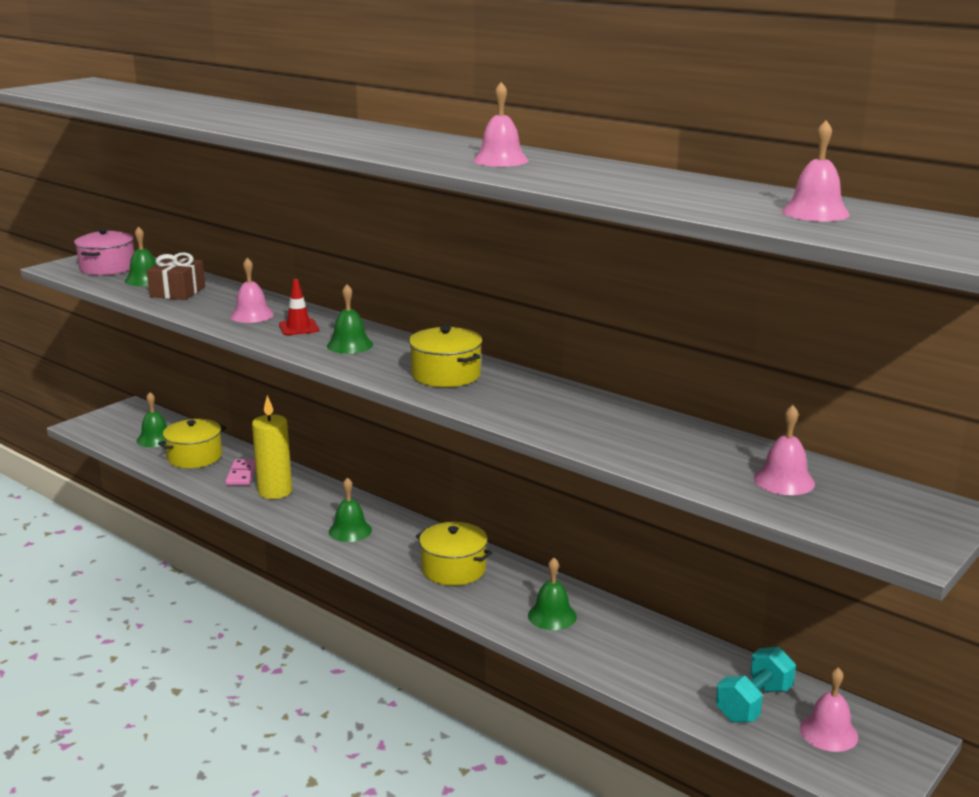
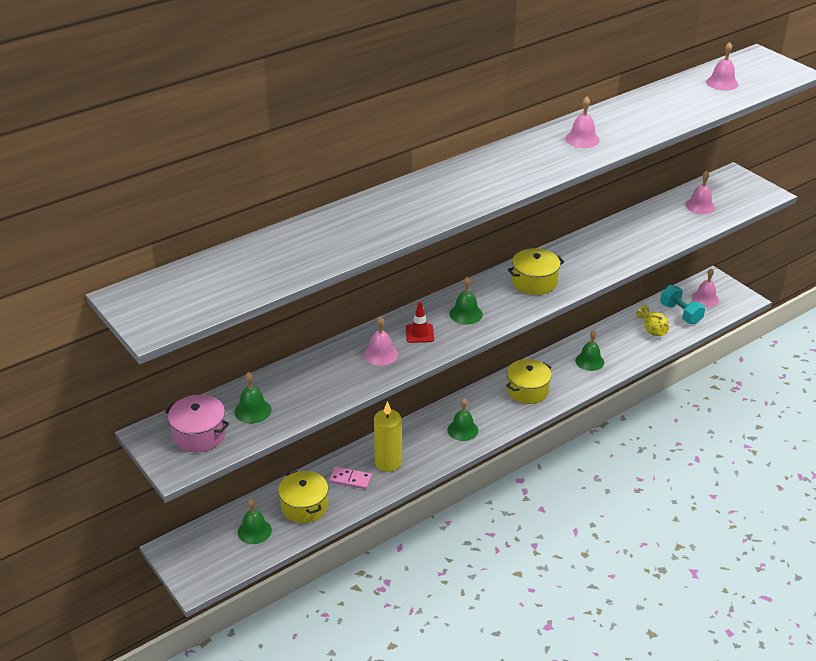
camera: 75 degrees left, 15 degrees up
brown gift [147,252,205,300] -> none
none -> yellow vase [637,305,669,336]

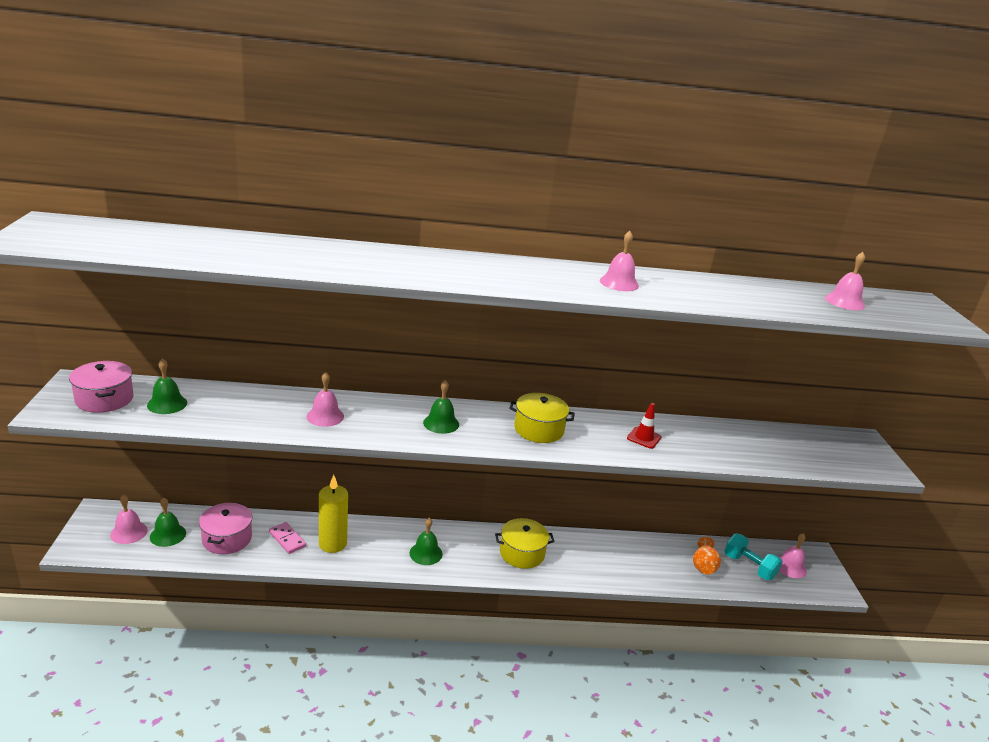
camera: 30 degrees right, 10 degrees down
yellow pot [278,471,328,523] -> pink pot [199,502,252,554]
red traffic cone [406,302,434,343] -> red traffic cone moved to [627,403,662,449]
green bell [575,330,604,371] -> none
yellow vase [637,305,669,336] -> orange vase [693,537,721,574]
turquoise dumbbell [660,285,705,324] -> turquoise dumbbell turned 45 degrees counterclockwise [724,534,783,580]
pink bell [685,171,715,214] -> pink bell moved to [110,495,148,544]

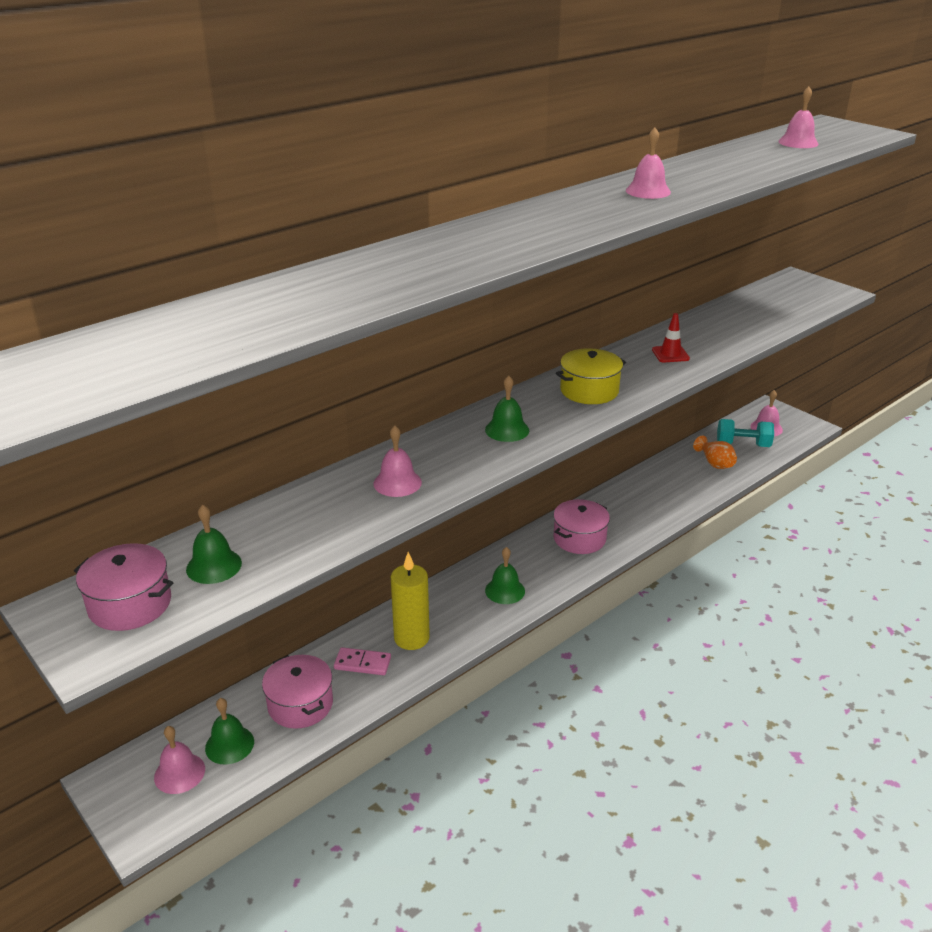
camera: 35 degrees left, 5 degrees up
yellow pot [495,518,554,569] -> pink pot [554,499,610,554]

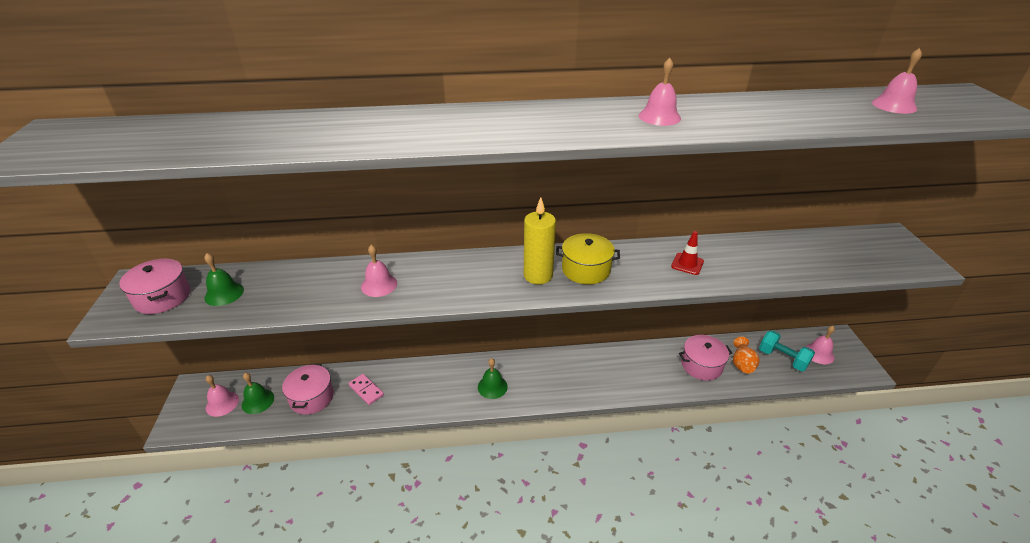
camera: 35 degrees right, 5 degrees up
yellow candle [391,552,430,650] -> yellow candle moved to [524,198,556,284]
green bell [485,375,529,442] -> none
pink pot [554,499,610,554] -> pink pot moved to [679,335,732,381]

